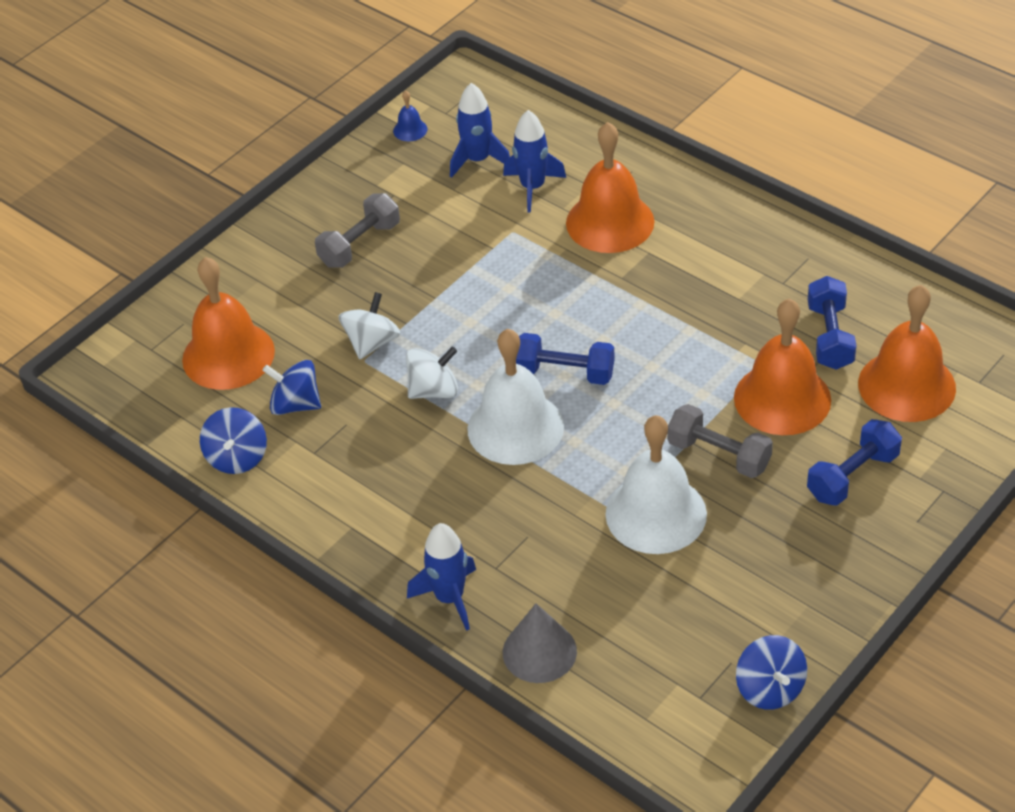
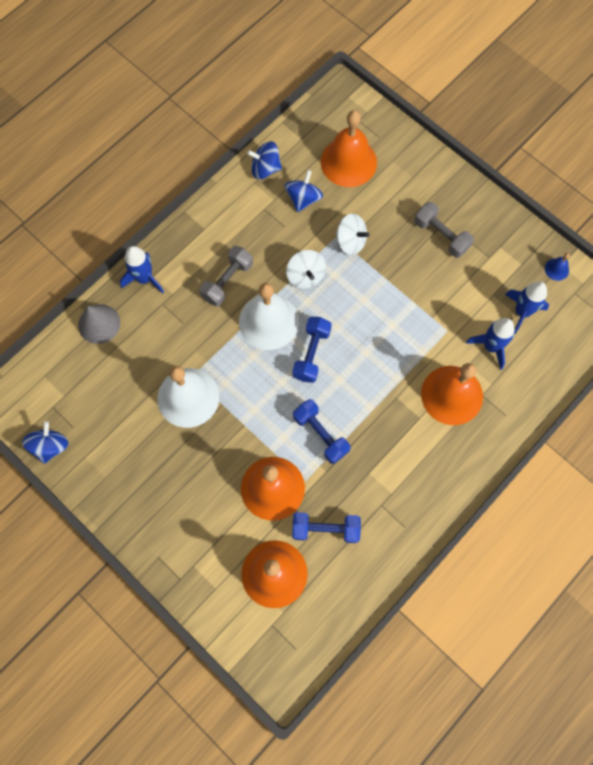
camera: 90 degrees right, 25 degrees up
grey dumbbell [667,404,773,478] -> grey dumbbell moved to [199,246,253,307]
blue spinning top [736,635,807,710] -> blue spinning top turned 120 degrees clockwise [22,421,68,464]
blue dumbbell [807,419,902,506] -> blue dumbbell moved to [293,399,351,464]

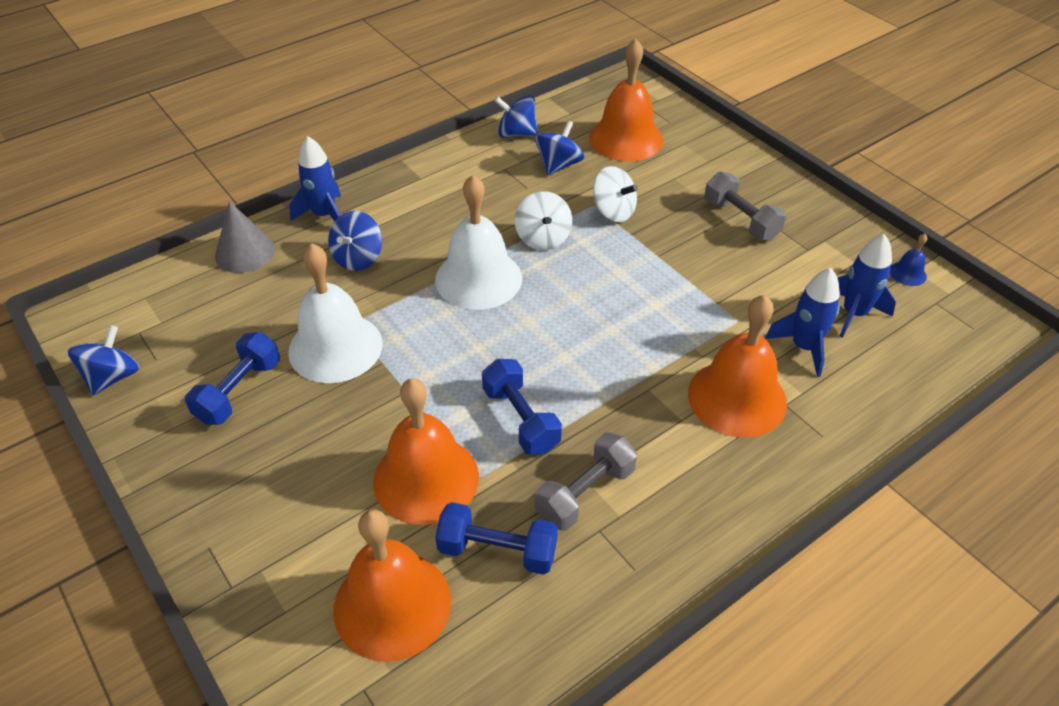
camera: 10 degrees right, 25 degrees down
grey dumbbell [199,246,253,307] -> grey dumbbell moved to [535,432,637,531]
blue dumbbell [292,317,332,383] -> blue dumbbell moved to [185,332,280,425]
none -> blue spinning top [328,211,382,271]

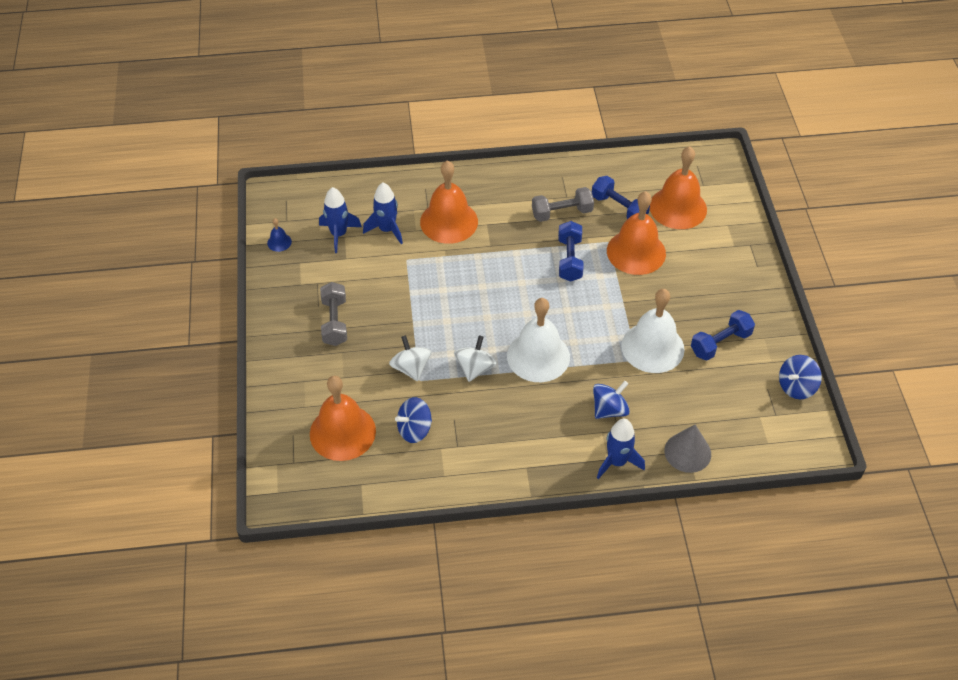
camera: 150 degrees left, 5 degrees up
blue spinning top [495,95,538,138] -> none

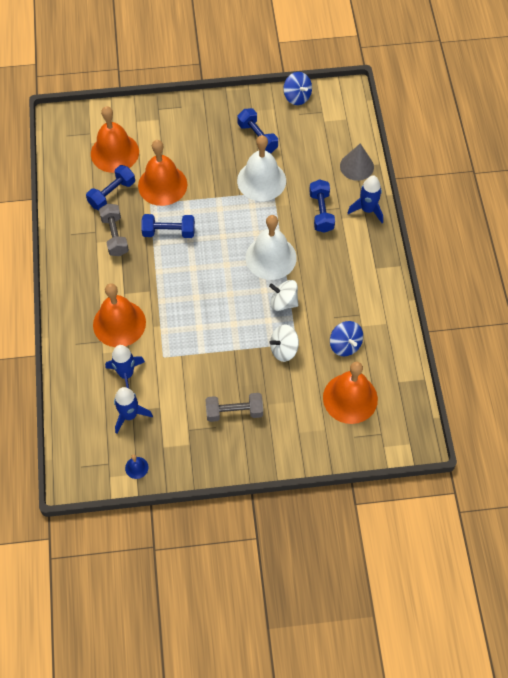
camera: 90 degrees left, 10 degrees up
blue spinning top [593,381,630,419] -> blue dumbbell [309,179,335,233]

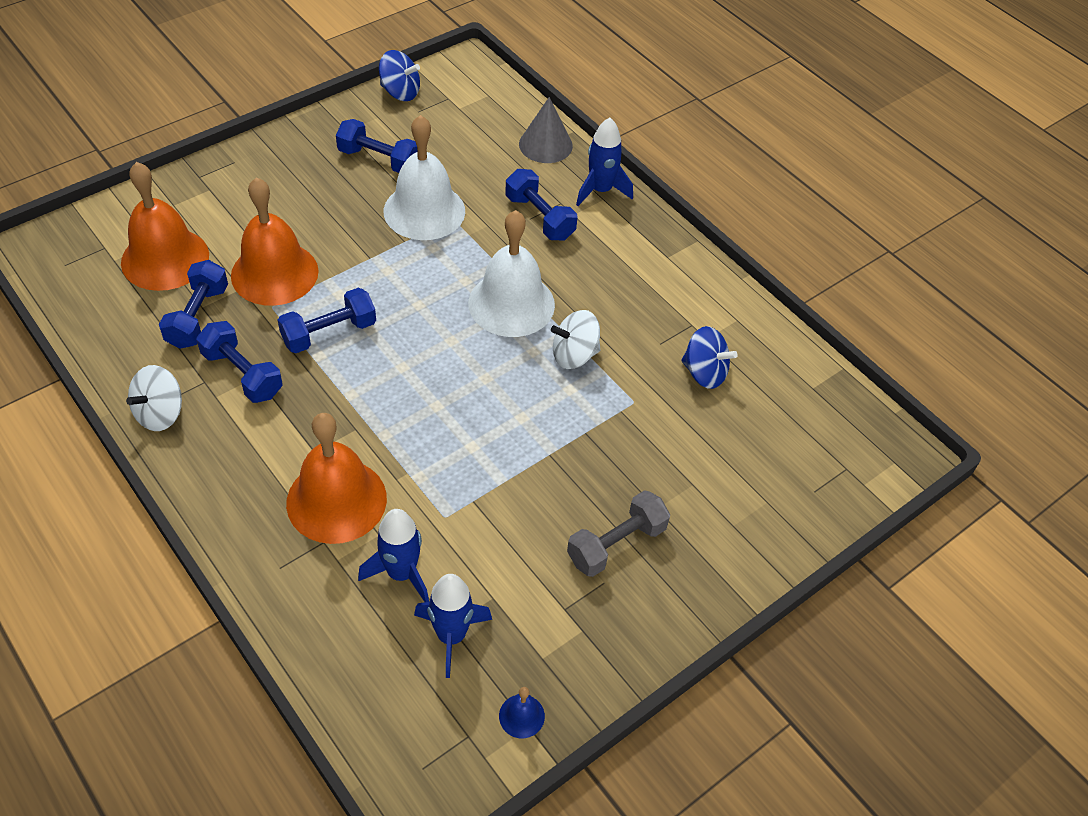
camera: 35 degrees left, 10 degrees down
grey dumbbell [99,204,129,256] -> blue dumbbell [197,321,283,403]
white spinning top [269,325,299,362] -> white spinning top moved to [126,365,182,431]
orange bell [323,362,378,424] -> none

